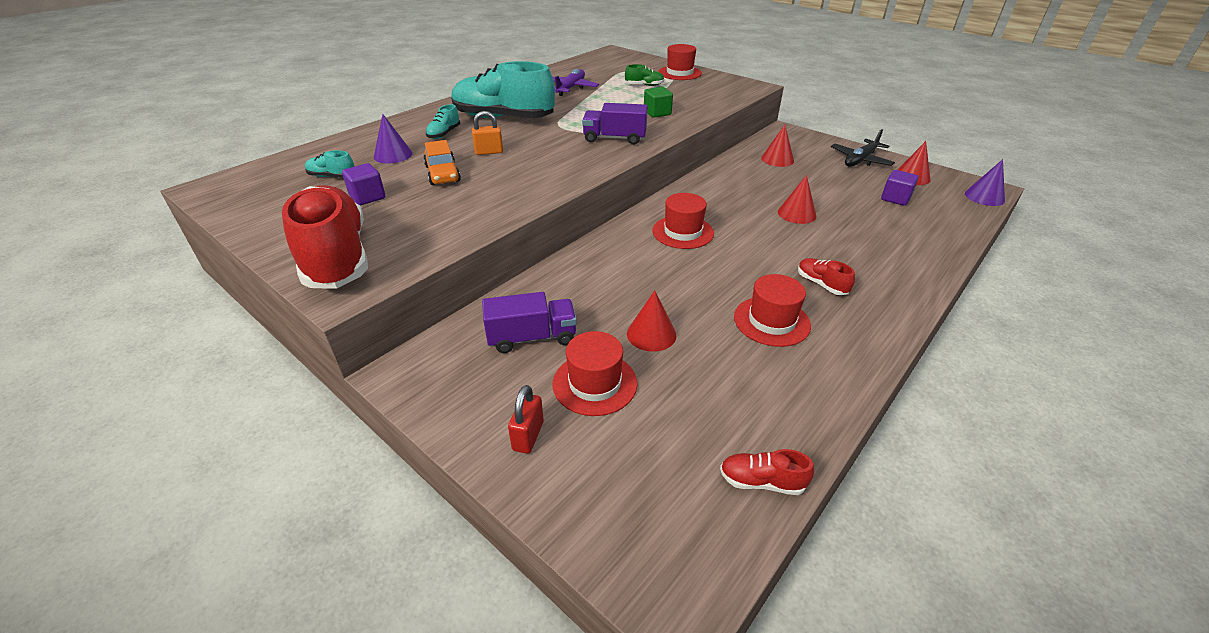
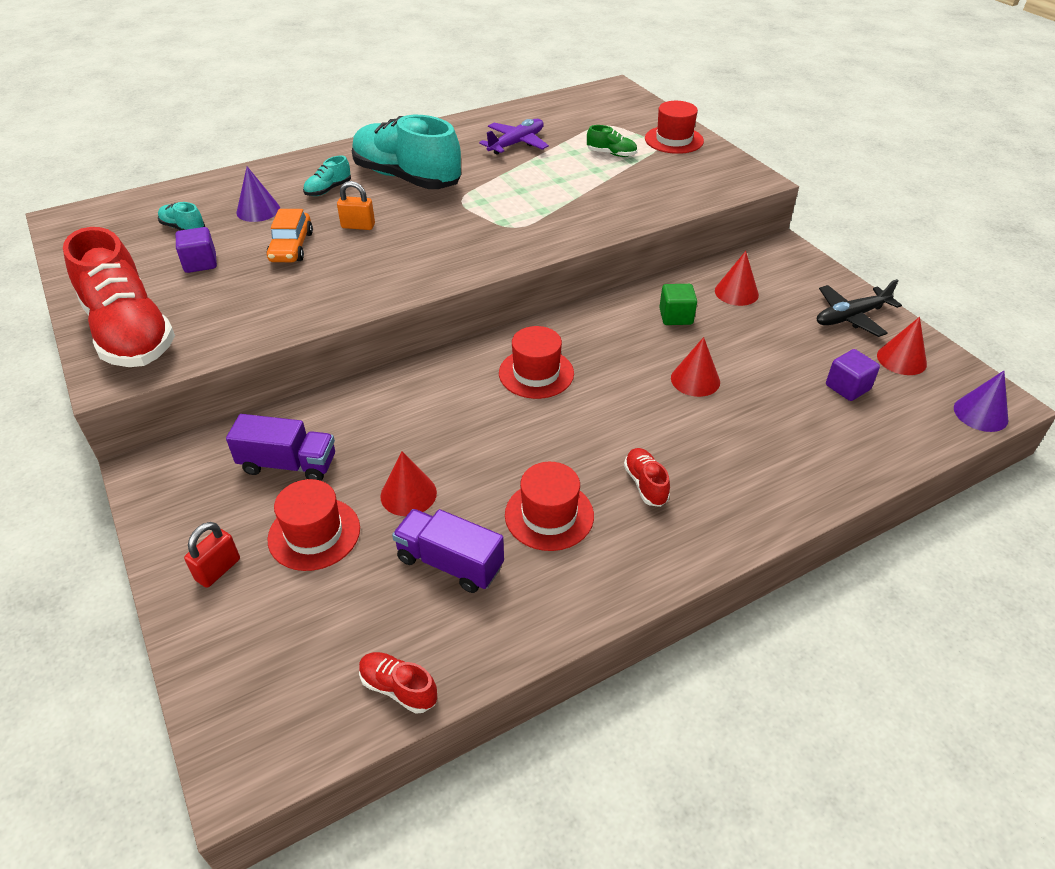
camera: 20 degrees right, 5 degrees up
red shoe [282,185,368,289] -> red shoe turned 150 degrees clockwise [63,227,175,367]
purple truck [582,103,648,145] -> purple truck moved to [392,509,504,593]
green cube [644,87,673,118] -> green cube moved to [659,284,697,325]

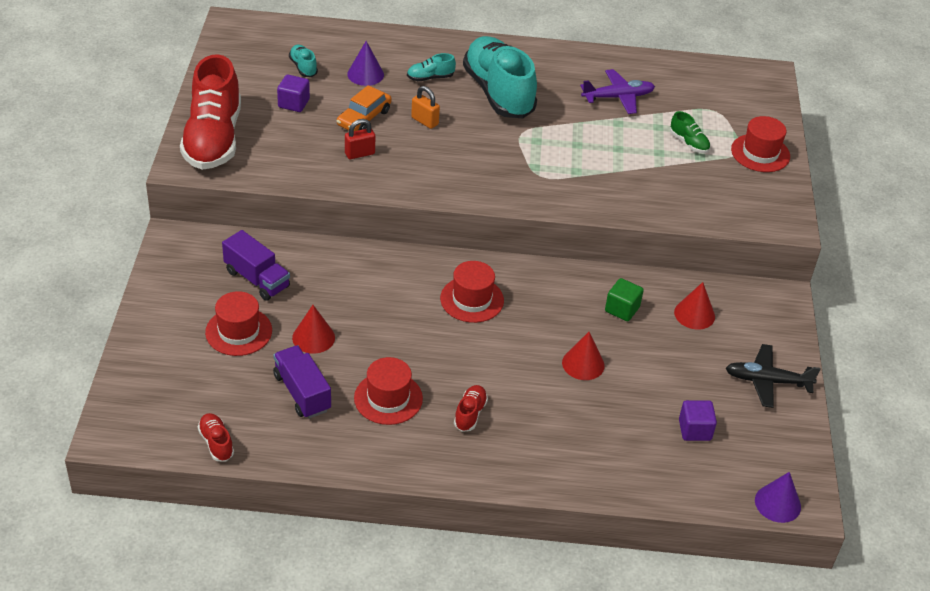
camera: 30 degrees right, 0 degrees up
red padlock [184,522,240,588] -> red padlock moved to [345,119,375,159]
red cone [877,317,927,375] -> none

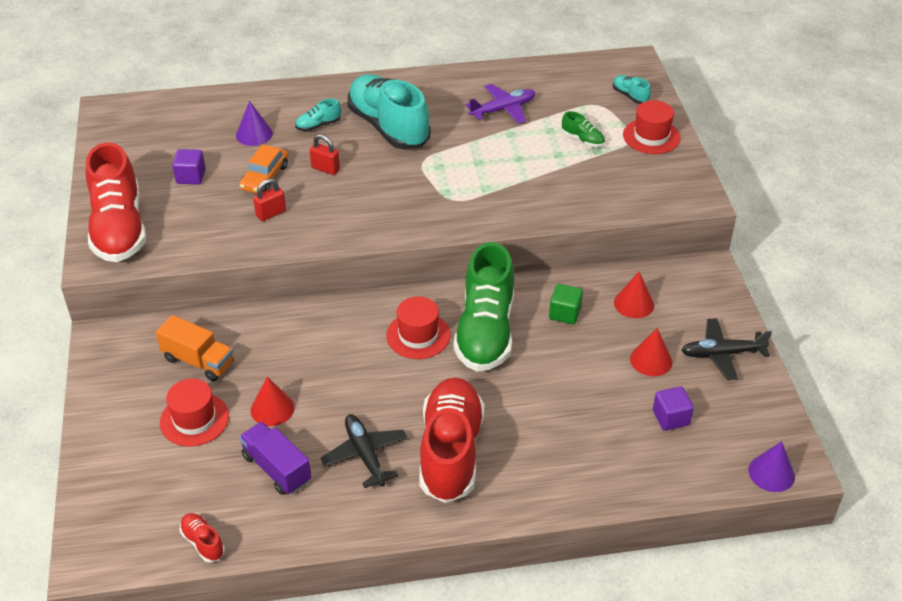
camera: 10 degrees left, 0 degrees up
purple truck [222,230,290,301] -> orange truck [156,315,234,381]
turquoise shoe [289,45,318,77] -> turquoise shoe moved to [613,75,651,104]
red hat [354,357,423,425] -> black plane [321,414,407,488]
orange padlock [411,86,440,129] -> red padlock [310,134,340,175]
red shoe [454,385,488,432] -> red shoe [419,378,485,503], size x2.43
red cone [562,332,605,380] -> red cone moved to [630,328,673,376]
none -> green shoe [454,242,514,372]

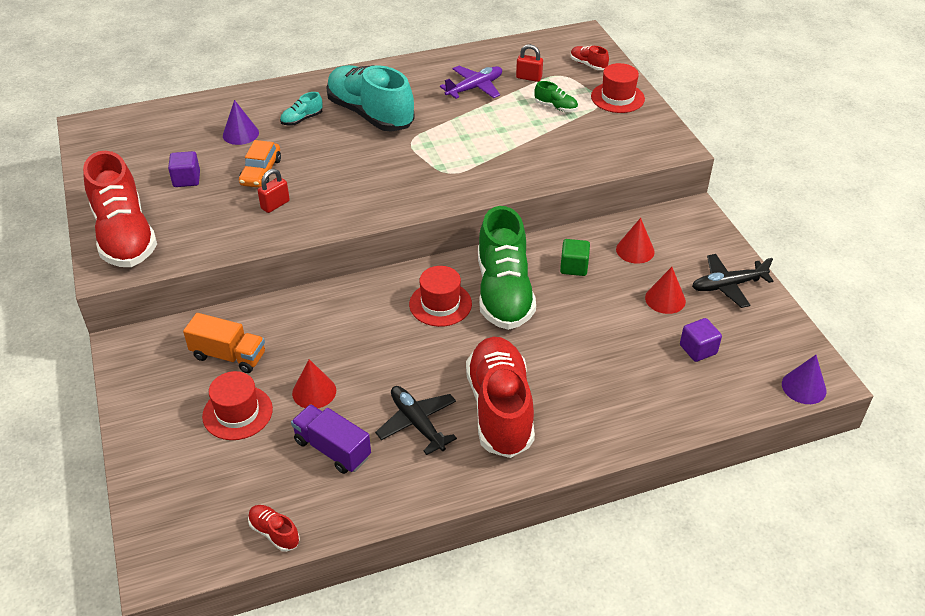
camera: 10 degrees left, 0 degrees up
red padlock [310,134,340,175] -> red padlock moved to [516,44,543,82]
turquoise shoe [613,75,651,104] -> red shoe [571,46,609,70]

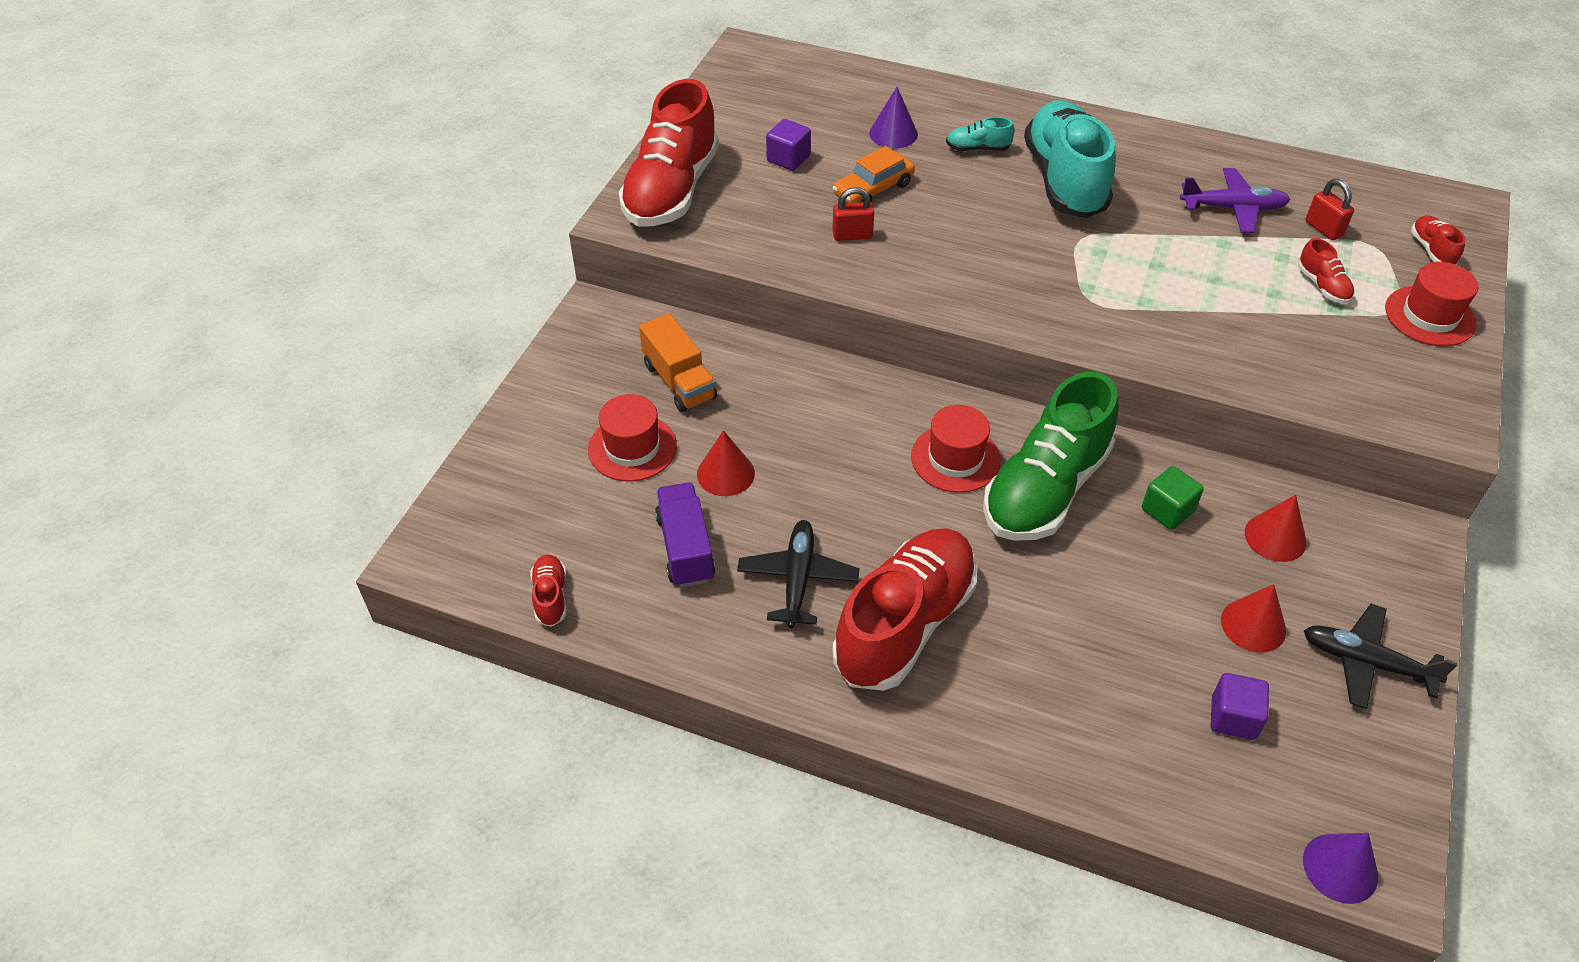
camera: 40 degrees right, 5 degrees up
green shoe [534,81,578,112] -> red shoe [1298,238,1354,304]

